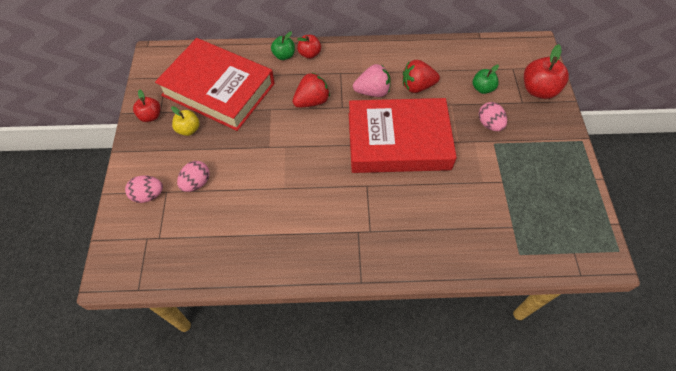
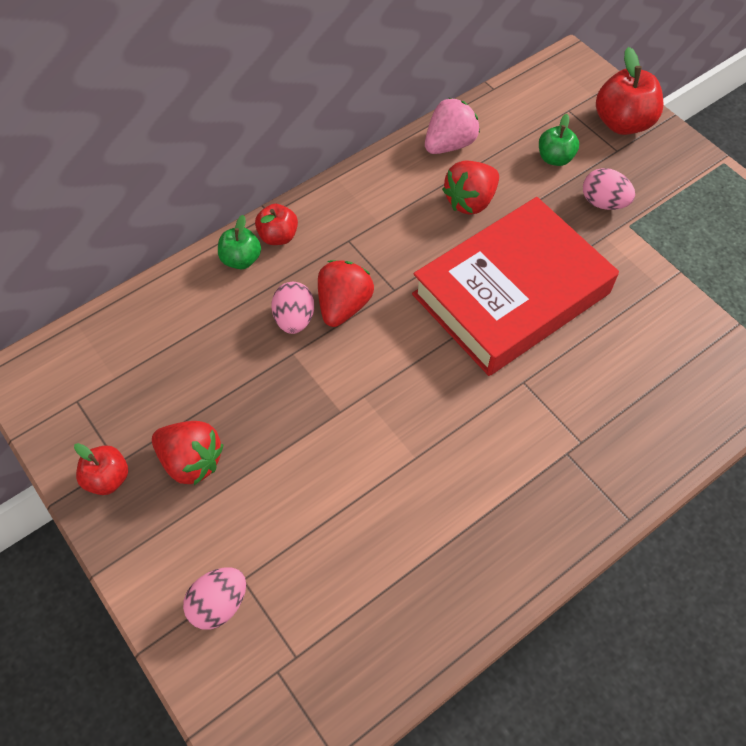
camera: 35 degrees left, 0 degrees up
red book [155,38,275,131] -> none
yellow apple [171,106,200,136] -> red strawberry [152,421,224,485]
pink egg [177,161,210,192] -> pink egg moved to [271,282,314,334]
pink strawberry [353,64,391,97] -> pink strawberry moved to [425,98,480,154]

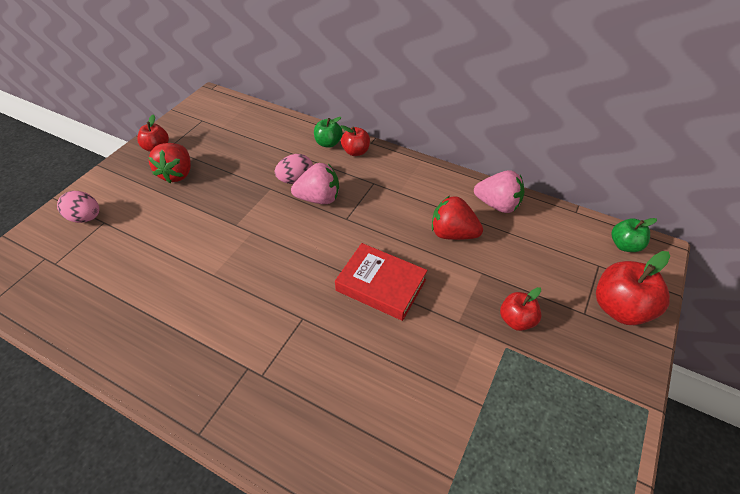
camera: 65 degrees right, 10 degrees down
red strawberry [318,260,374,327] -> pink strawberry [291,163,339,204]
red book [412,197,619,376] -> red book [335,243,427,321], size x0.55
green apple [539,114,579,166] -> green apple moved to [612,218,657,252]
pink egg [583,168,635,210] -> red apple [500,287,541,331]

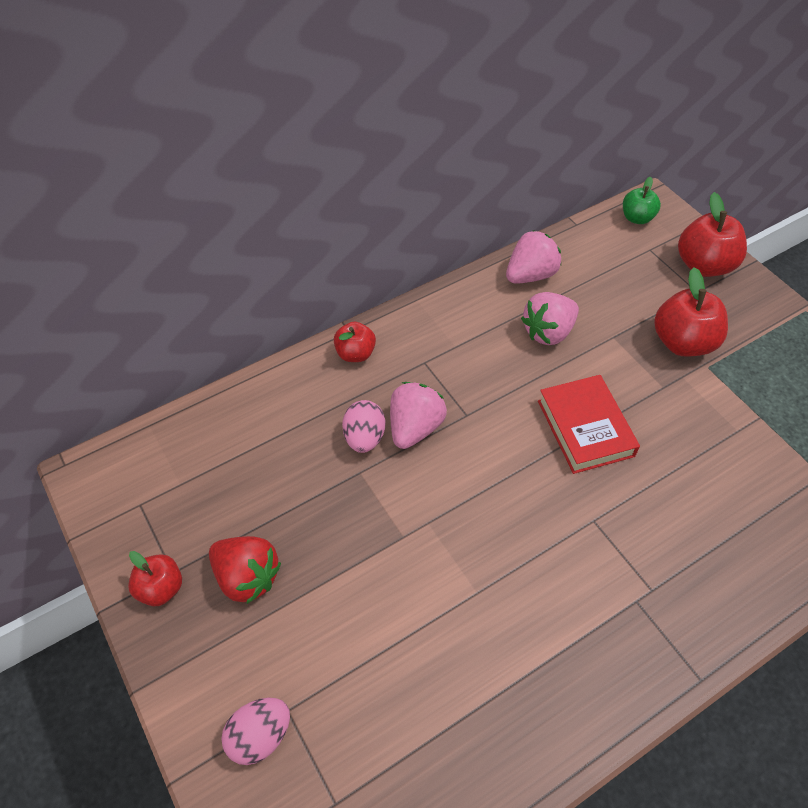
camera: 60 degrees left, 5 degrees up
green apple [314,117,343,148] -> none
red book [335,243,427,321] -> red book turned 75 degrees counterclockwise [538,375,640,474]
red strawberry [432,196,483,240] -> pink strawberry [521,292,579,345]
red apple [500,287,541,331] -> red apple [654,267,728,357], size x1.66

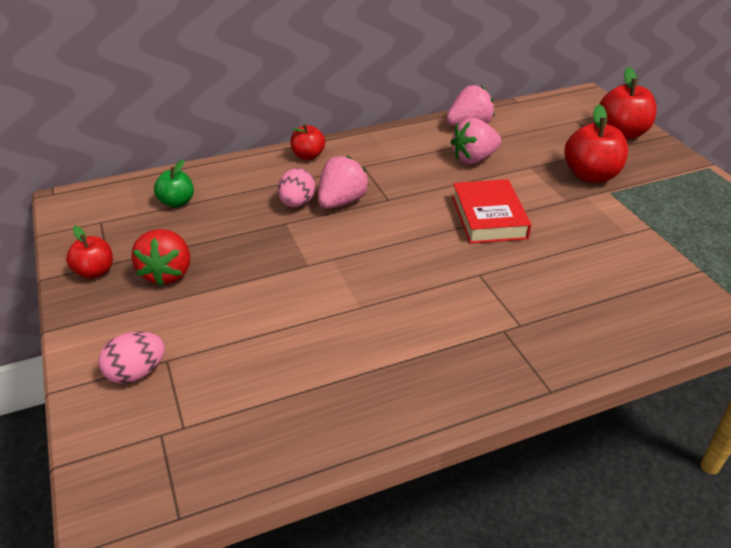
camera: 10 degrees right, 15 degrees down
red strawberry [209,536,281,604] -> red strawberry turned 45 degrees clockwise [132,229,190,286]
green apple [623,177,661,224] -> green apple moved to [154,159,194,208]

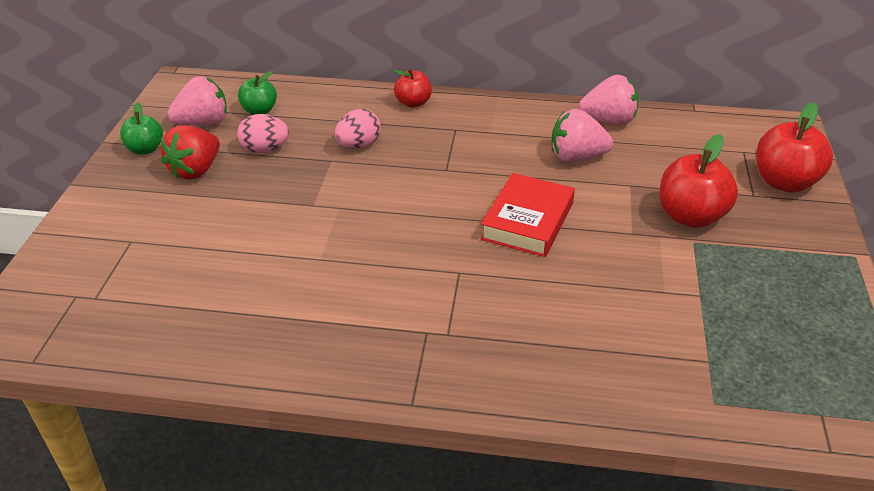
camera: 30 degrees right, 0 degrees up
red apple [66,226,113,279] -> green apple [120,102,163,155]
pink egg [98,332,165,384] -> pink egg moved to [237,114,289,153]
pink strawberry [318,155,369,209] -> pink strawberry moved to [167,76,227,126]

